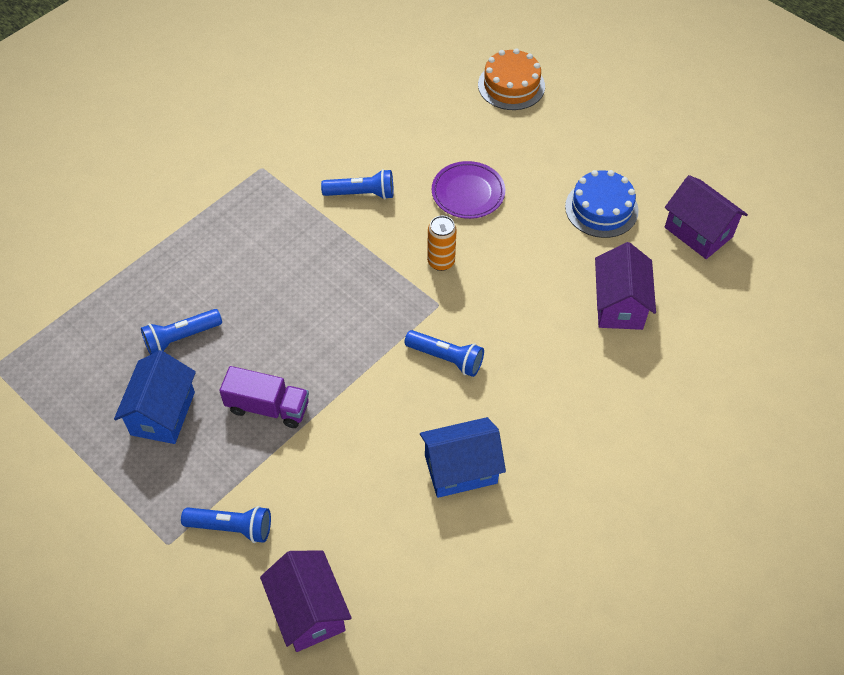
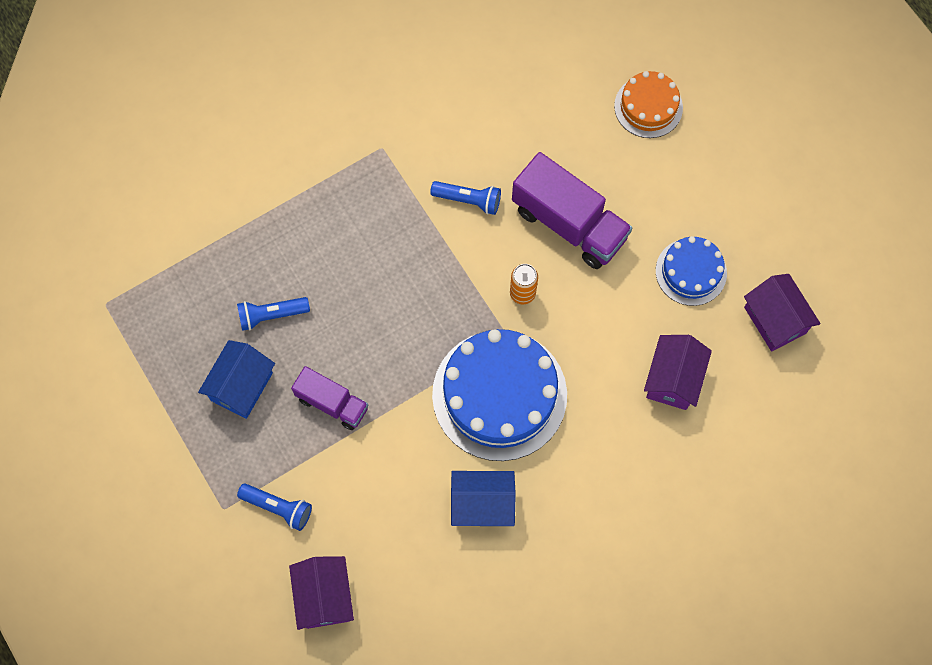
camera: 15 degrees right, 15 degrees up
blue flashlight [404,330,484,377] -> blue cake [432,329,567,461]
purple plate [432,161,505,219] -> purple truck [512,152,632,269]

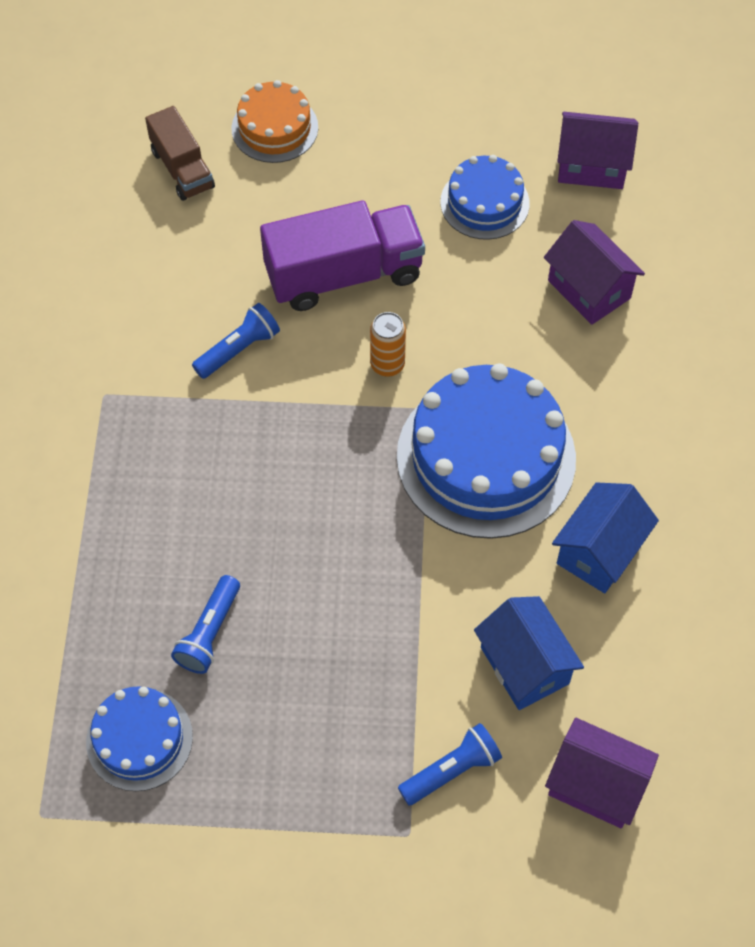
camera: 55 degrees left, 10 degrees down
blue house [198,340,275,419] -> blue house moved to [474,596,584,710]
purple truck [291,366,368,430] -> none
none -> blue cake [86,686,193,791]
none -> brown truck [145,106,215,201]

